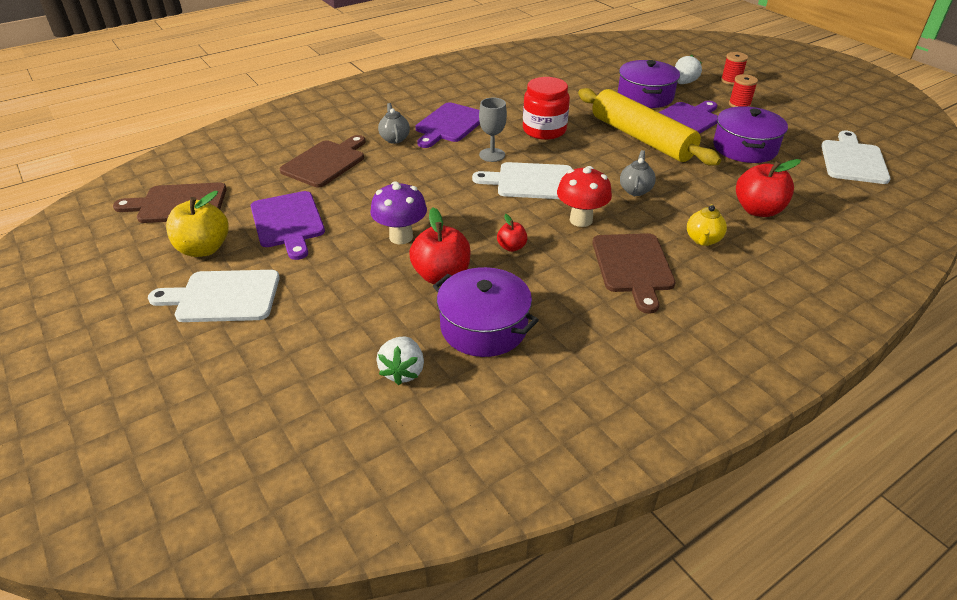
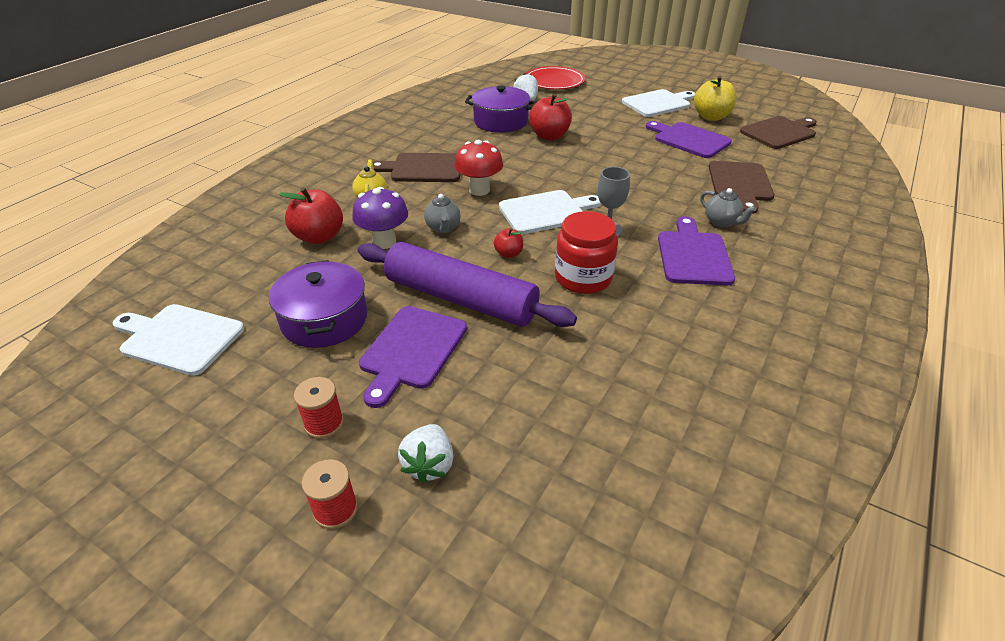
camera: 155 degrees right, 0 degrees up
purple mushroom [370,181,427,244] -> purple mushroom moved to [352,187,408,249]
red apple [497,214,527,252] -> red apple moved to [494,228,523,258]
yellow rolling pin [578,88,721,166] -> purple rolling pin [358,242,577,327]
brown cutting board [593,233,676,314] -> brown cutting board turned 60 degrees counterclockwise [373,153,461,182]
purple pot [618,60,680,108] -> none
white cutting board [821,131,891,184] -> white cutting board turned 120 degrees clockwise [113,304,244,376]
none -> red plate [526,66,585,90]

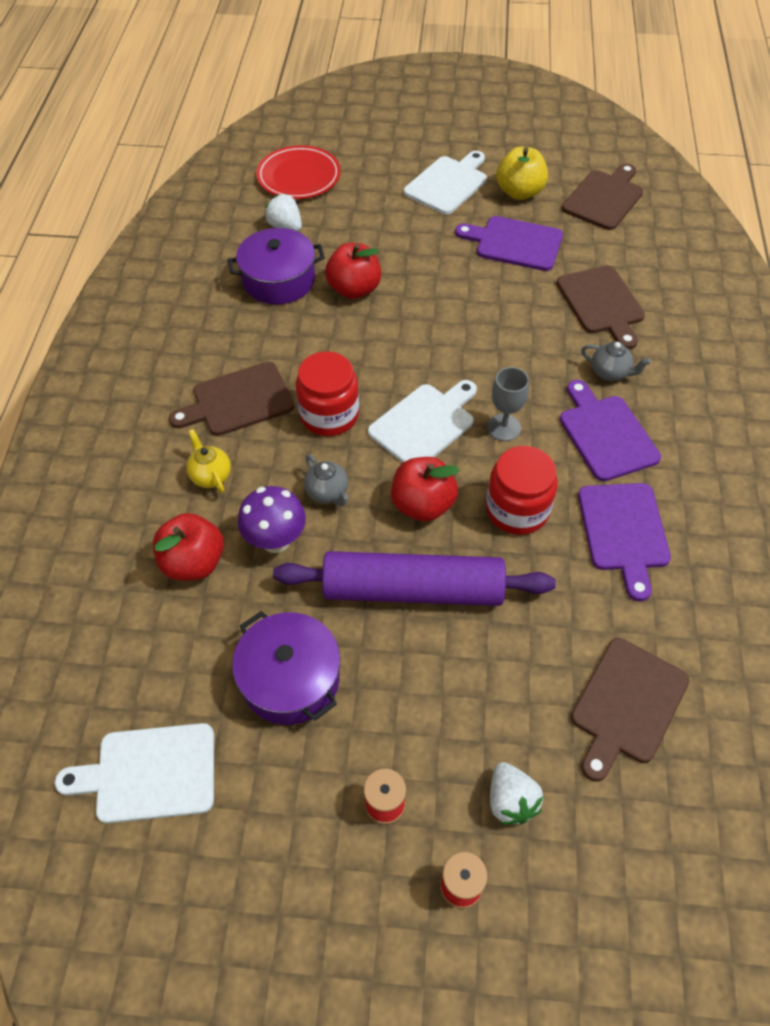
camera: 25 degrees left, 15 degrees up
purple cutting board [359,306,467,408] -> purple cutting board moved to [578,483,671,601]
red mushroom [454,140,503,196] -> red jar [296,351,359,436]
red apple [494,228,523,258] -> red apple [391,457,459,522], size x1.90
none -> brown cutting board [571,638,690,781]

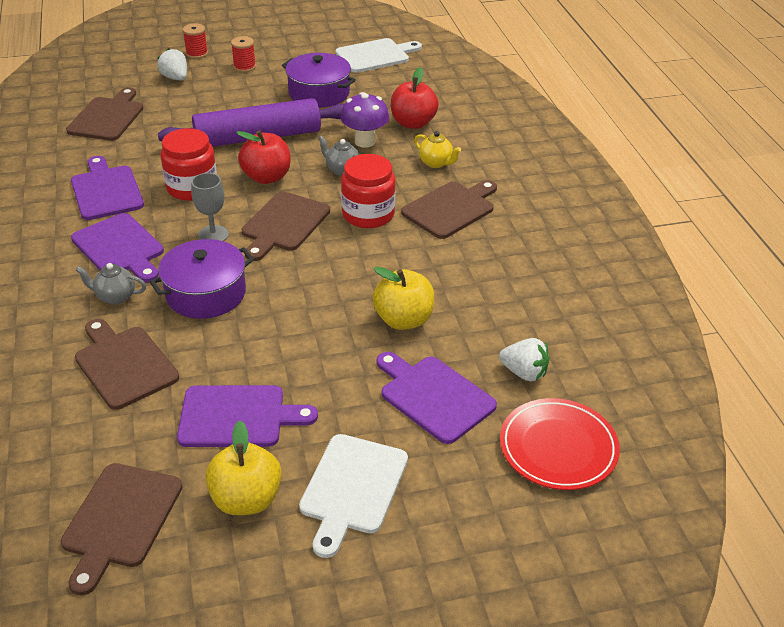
camera: 160 degrees right, 15 degrees down
purple pot [228,228,325,305] -> purple pot moved to [150,239,254,319]
red apple [325,243,381,299] -> yellow apple [373,267,434,330]
white cutting board [368,380,477,463] -> brown cutting board [242,191,330,261]
none -> purple cutting board [377,352,497,444]

